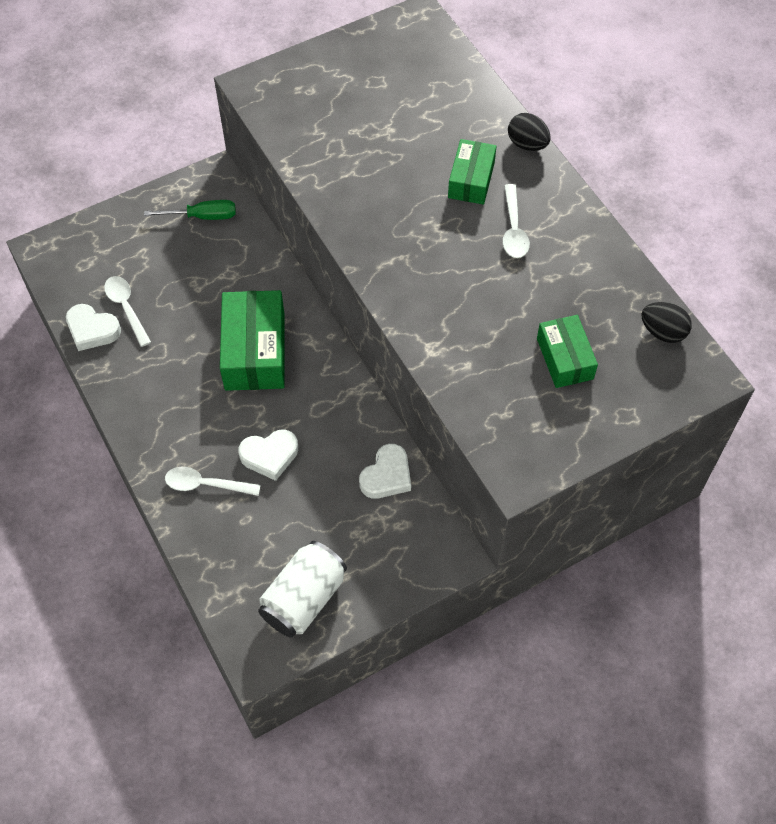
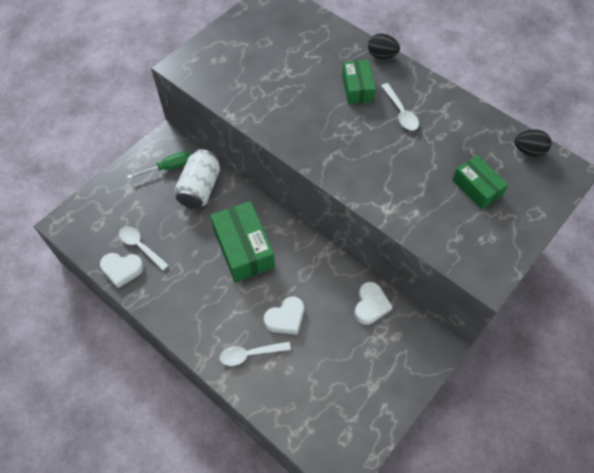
camera: 20 degrees left, 0 degrees up
white can [258,541,347,638] -> white can moved to [174,149,220,209]

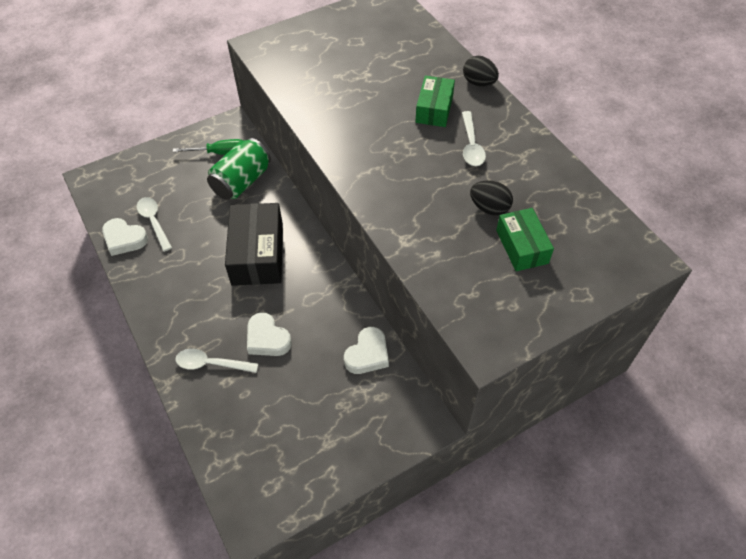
camera: 20 degrees right, 5 degrees down
white can [174,149,220,209] -> green can [207,138,271,200]
green box [210,201,275,282] -> black box [225,203,283,286]
white heart [264,297,304,335] -> white heart turned 60 degrees clockwise [247,312,292,356]
black egg [514,129,551,157] -> black egg moved to [470,180,513,216]

